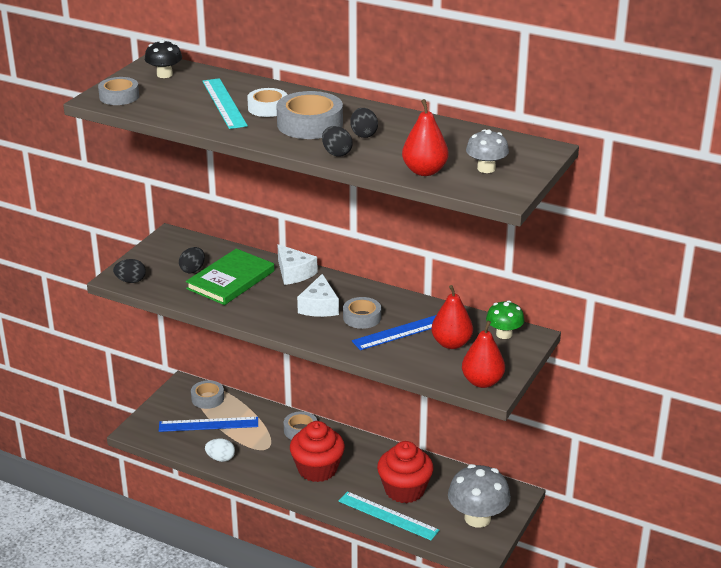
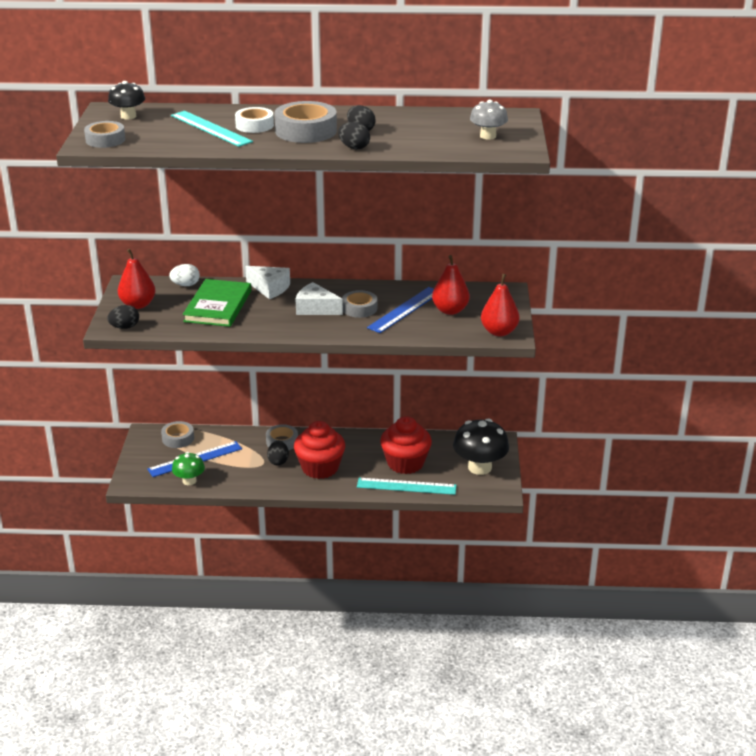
camera: 25 degrees left, 0 degrees up
black egg [179,247,205,273] -> black egg moved to [267,441,289,465]
white egg [205,439,235,462] -> white egg moved to [169,264,200,286]
white cheese [297,274,339,317] -> white cheese turned 135 degrees clockwise [296,282,343,315]
red pear [402,99,449,176] -> red pear moved to [118,249,155,309]
grey mushroom [448,464,511,528] -> black mushroom [453,418,509,475]
green mushroom [486,300,524,339] -> green mushroom moved to [172,452,205,485]

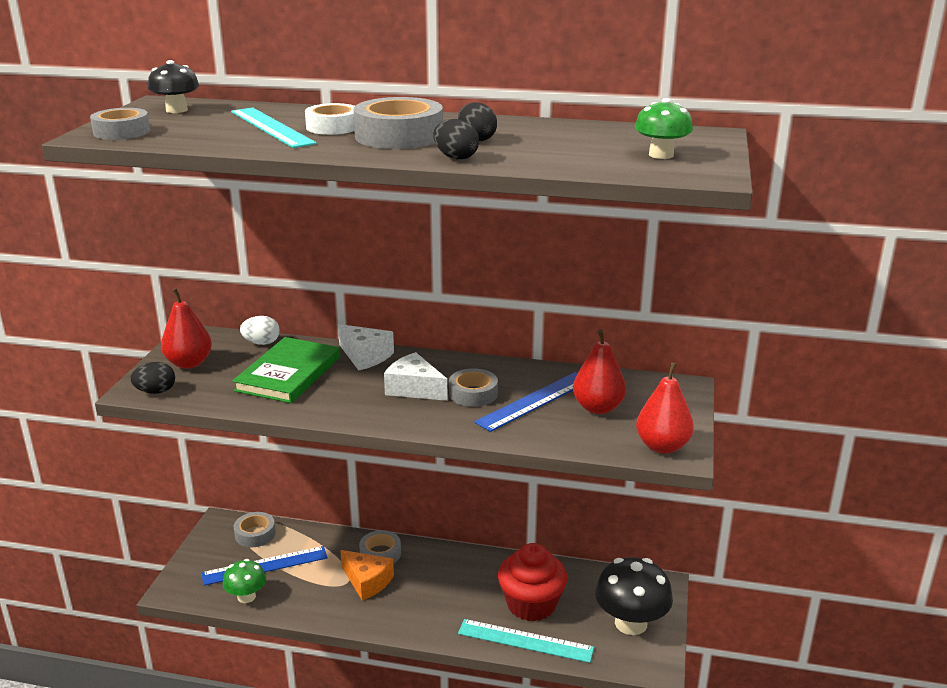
camera: 10 degrees right, 5 degrees down
black egg [267,441,289,465] -> orange cheese [340,550,394,601]
red cupcake [294,421,345,479] -> none
grey mushroom [470,100,508,140] -> green mushroom [635,98,693,159]

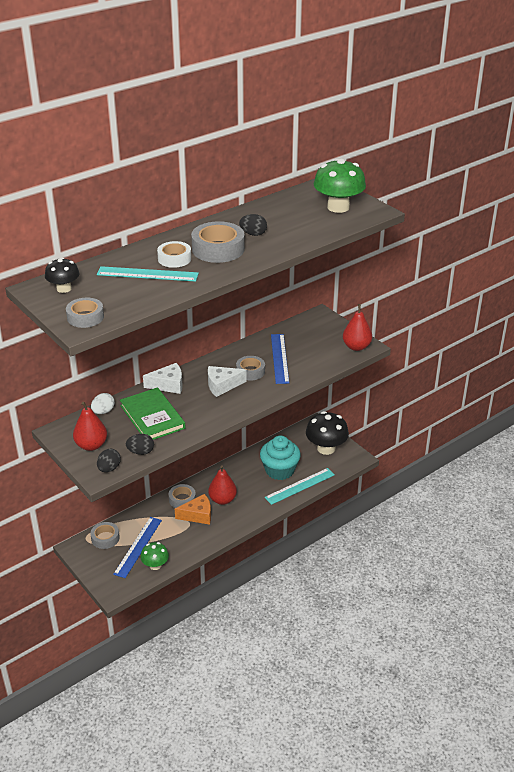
camera: 50 degrees left, 10 degrees up
black egg [434,119,479,160] -> black egg moved to [126,434,154,455]
red cupcake [498,543,567,622] -> turquoise cupcake [260,436,301,480]
red pear [573,329,626,414] -> red pear moved to [208,465,237,505]
green mushroom [635,98,693,159] -> green mushroom [314,158,366,213], size x1.73

